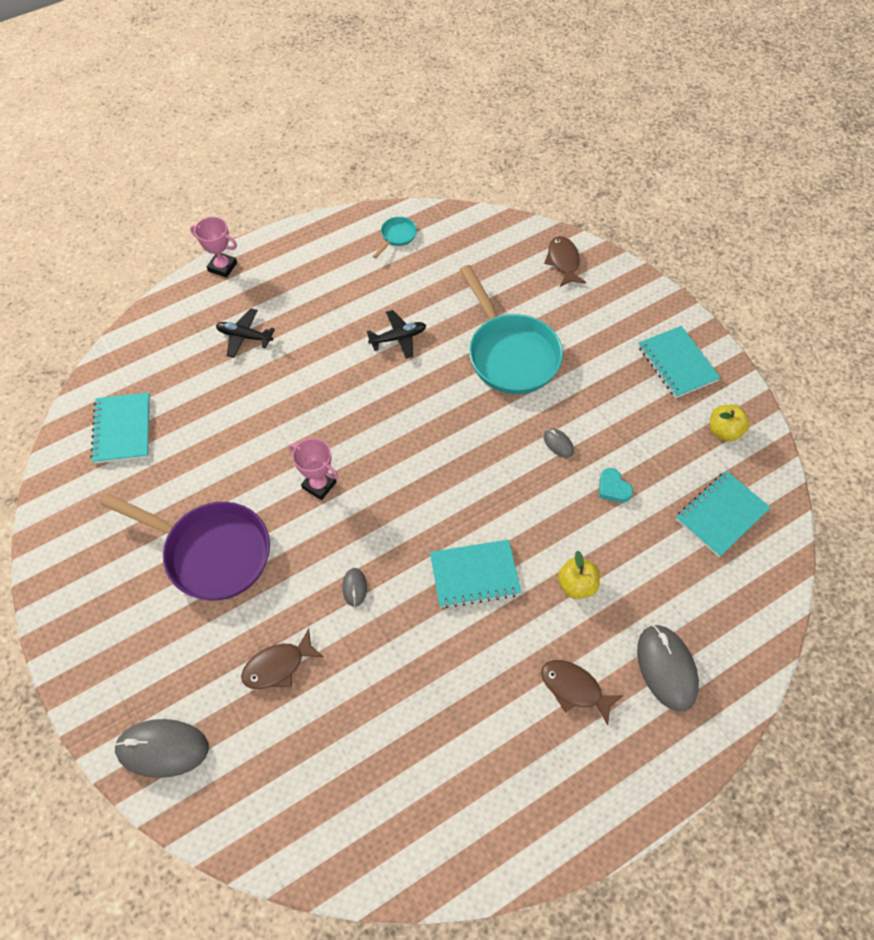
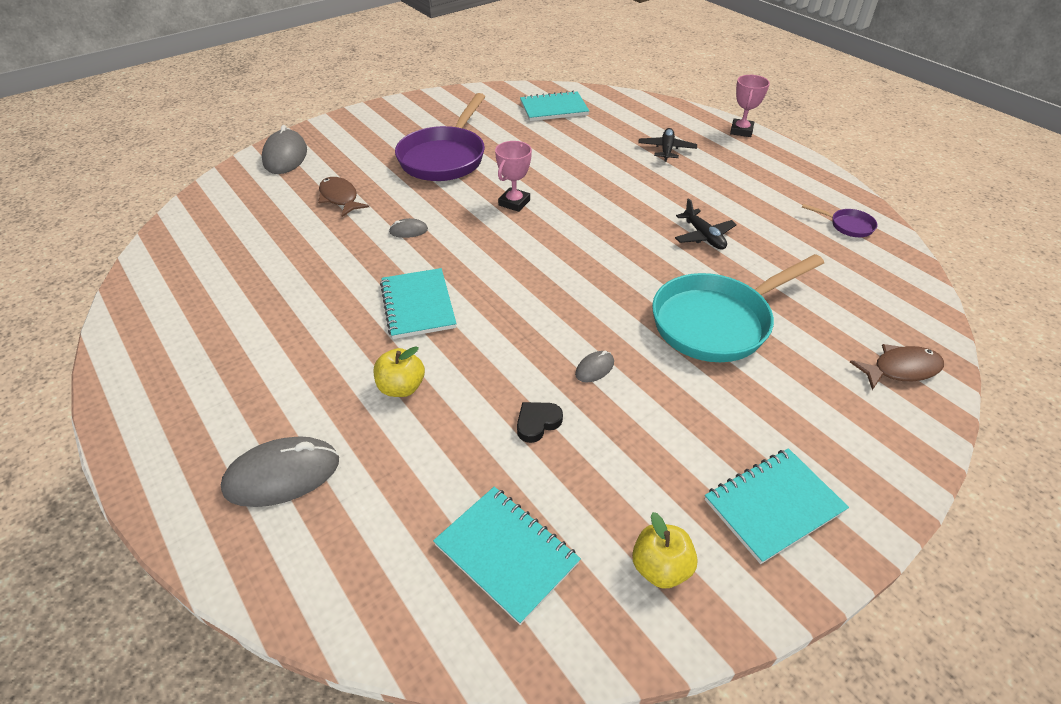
camera: 85 degrees right, 15 degrees down
turquoise pan [373,217,417,258] -> purple pan [802,204,878,237]
brown fish [541,660,624,726] -> none
turquoise heart [599,468,633,502] -> black heart [517,402,563,443]

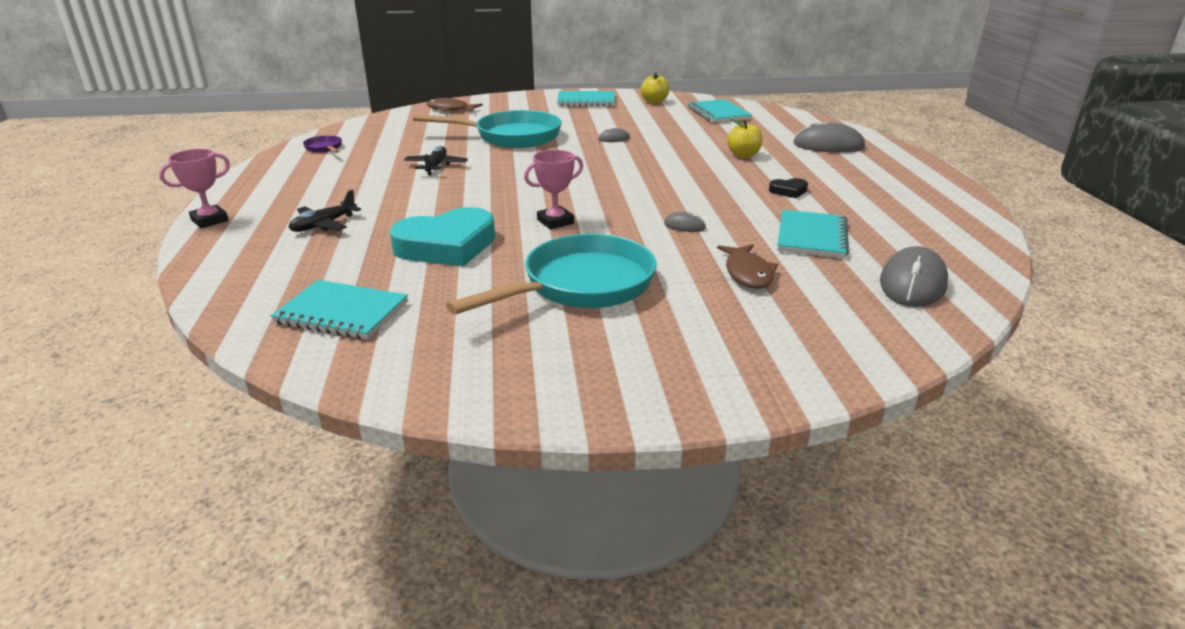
camera: 150 degrees left, 15 degrees down
grey mouse [262,125,307,174] -> grey mouse moved to [880,246,948,307]
turquoise notebook [380,268,457,339] -> turquoise notebook moved to [777,210,849,258]
purple pan [395,93,485,181] -> turquoise pan [446,234,656,315]
black heart [517,402,563,443] -> black heart moved to [769,178,808,198]
none -> turquoise heart [390,207,495,267]

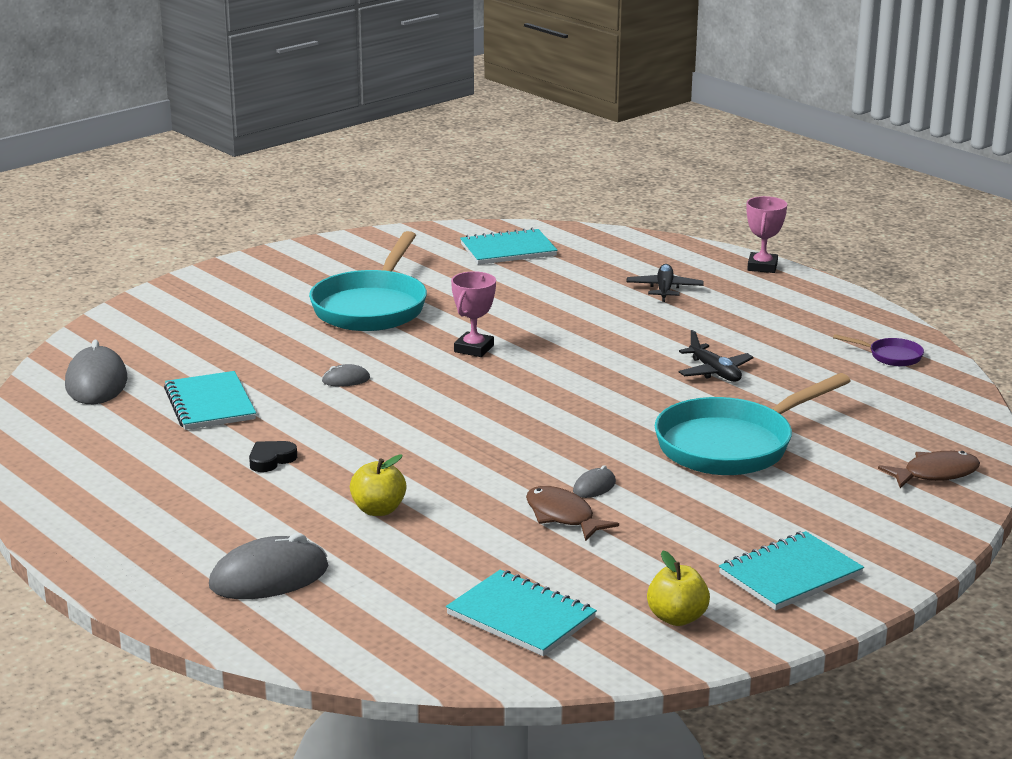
camera: 145 degrees right, 5 degrees down
turquoise heart [390,207,495,267] -> none
brown fish [717,244,778,289] -> brown fish moved to [526,486,619,541]

